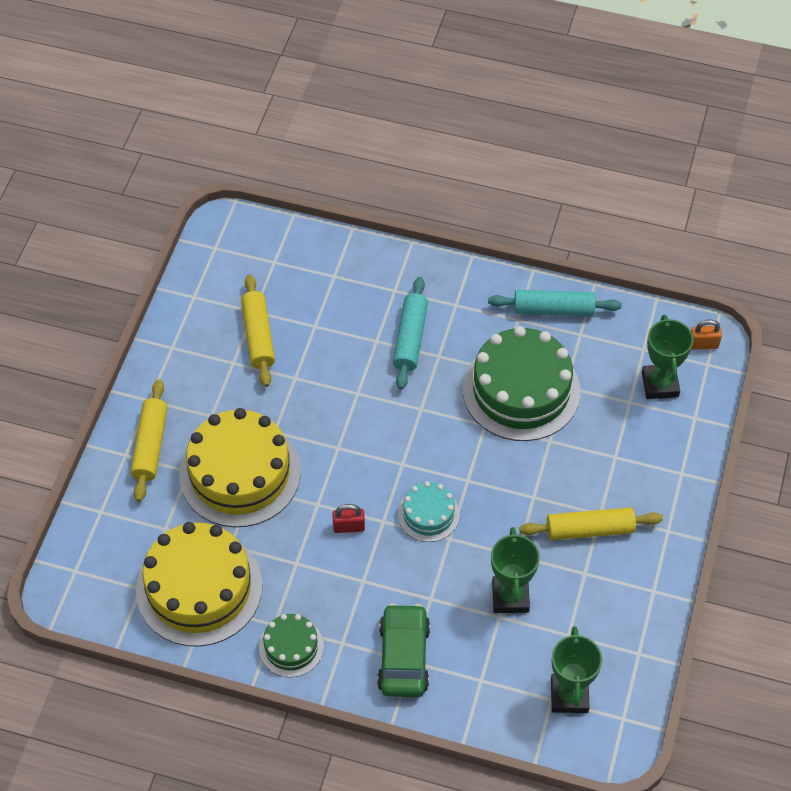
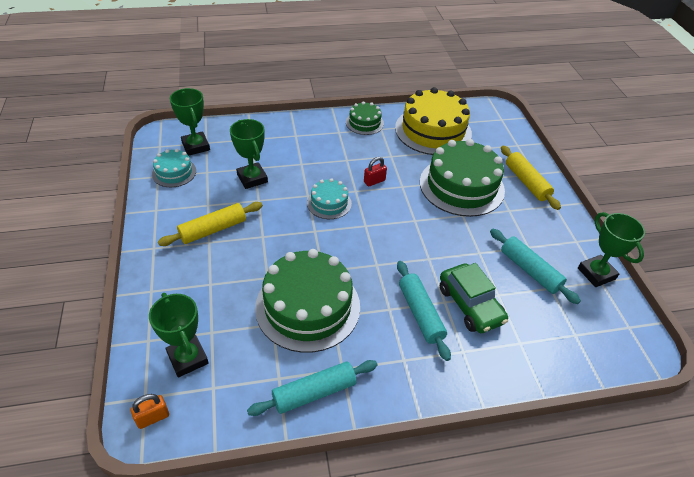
camera: 150 degrees right, 10 degrees down
yellow cake [179,408,301,527] -> green cake [420,139,505,217]
yellow rolling pin [241,275,275,387] -> turquoise rolling pin [490,229,581,304]
green car [377,603,430,697] -> green car moved to [440,263,508,333]
none -> turquoise cake [152,149,196,187]
none -> green trophy [578,212,645,287]

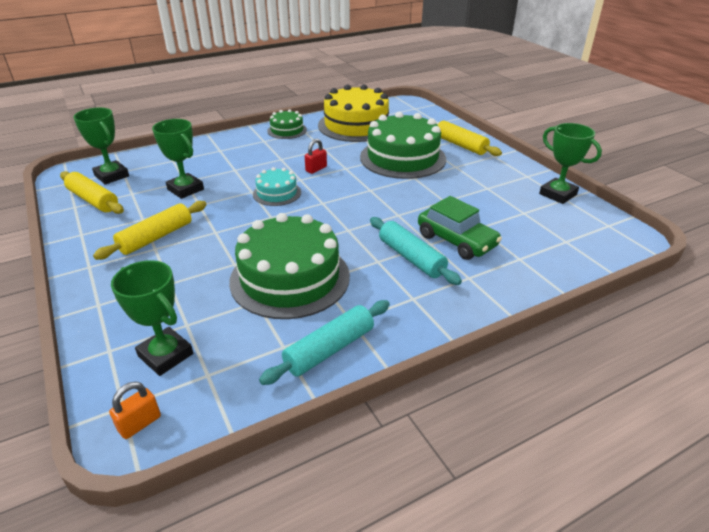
camera: 15 degrees left, 10 degrees down
turquoise cake [152,149,196,187] -> yellow rolling pin [60,171,124,214]
turquoise rolling pin [490,229,581,304] -> none

